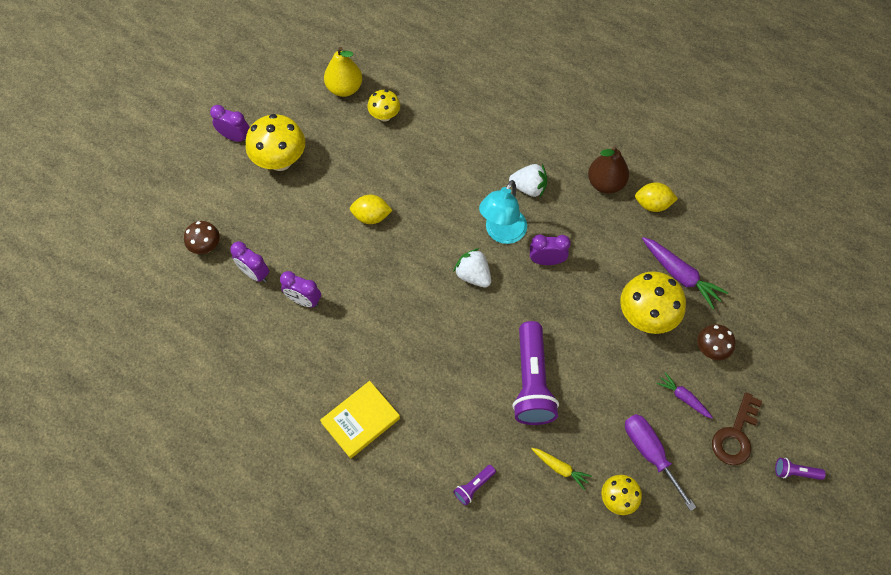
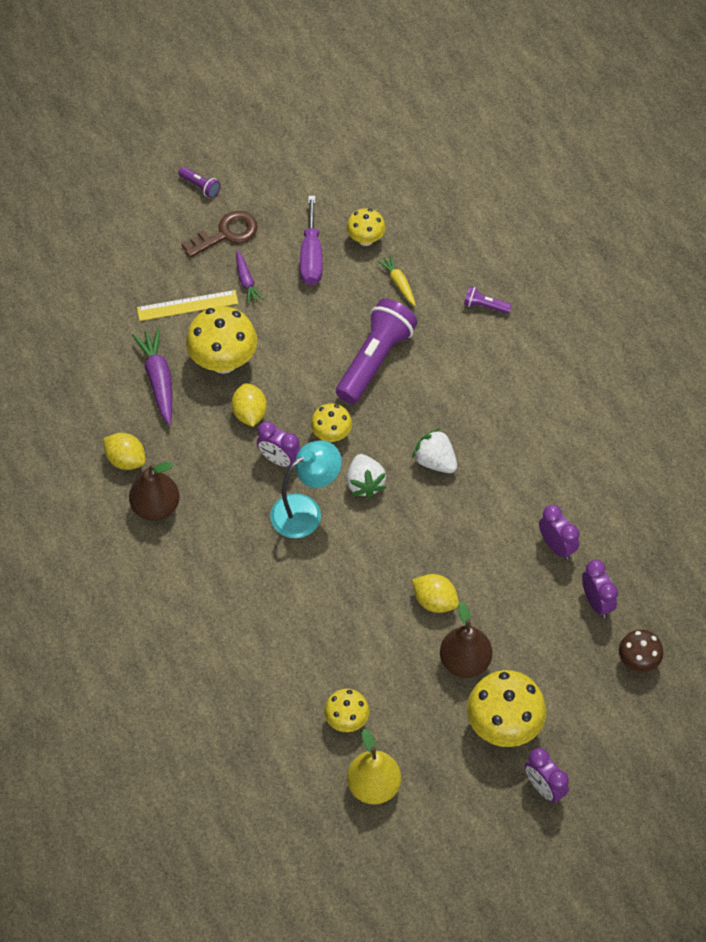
camera: 150 degrees left, 5 degrees down
yellow book [320,381,400,459] -> none
purple flashlight [453,465,496,506] -> purple flashlight turned 150 degrees counterclockwise [464,286,512,314]
white strawberry [509,164,547,197] -> white strawberry moved to [412,428,457,473]
brown mushroom [697,324,736,360] -> yellow ruler [137,290,238,321]
none -> yellow lemon [231,383,267,427]
none -> yellow mushroom [311,403,352,442]
none -> brown pear [440,602,492,678]

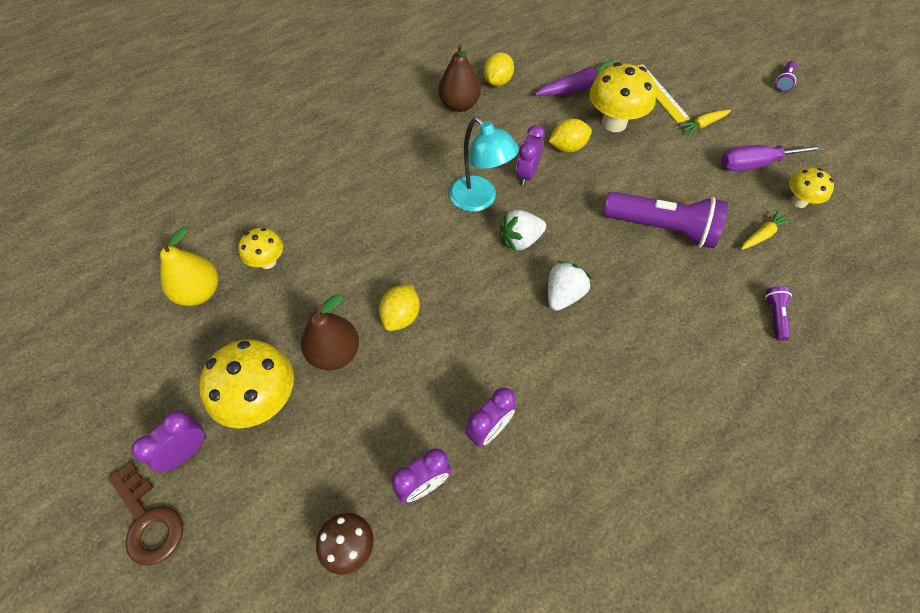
camera: 80 degrees right, 0 degrees up
brown key [181,211,257,258] -> brown key moved to [108,462,183,566]
purple carrot [236,251,264,305] -> yellow carrot [679,110,731,135]
yellow mushroom [311,403,352,442] -> none

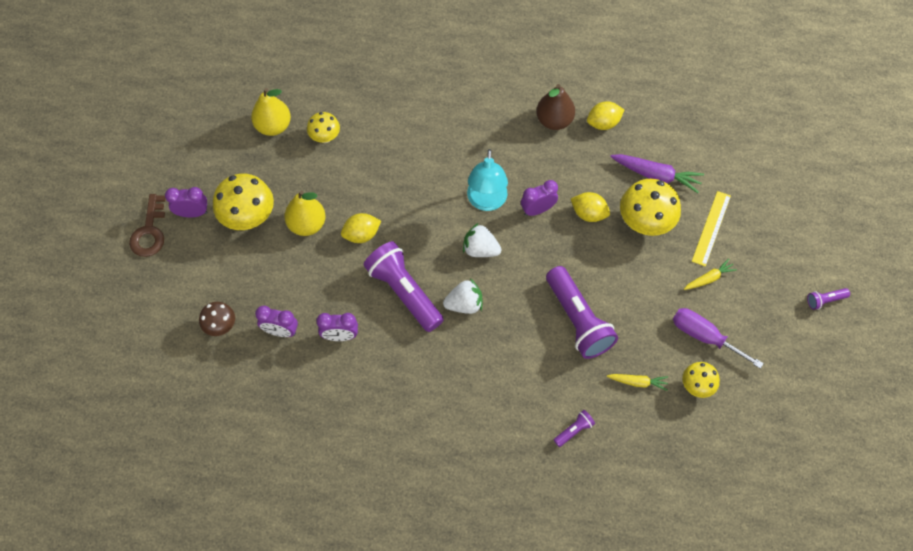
camera: 45 degrees right, 5 degrees up
brown pear [301,294,359,371] -> yellow pear [284,191,326,236]
yellow carrot [679,110,731,135] -> yellow carrot turned 135 degrees clockwise [684,259,737,290]
none -> purple flashlight [364,241,444,332]

